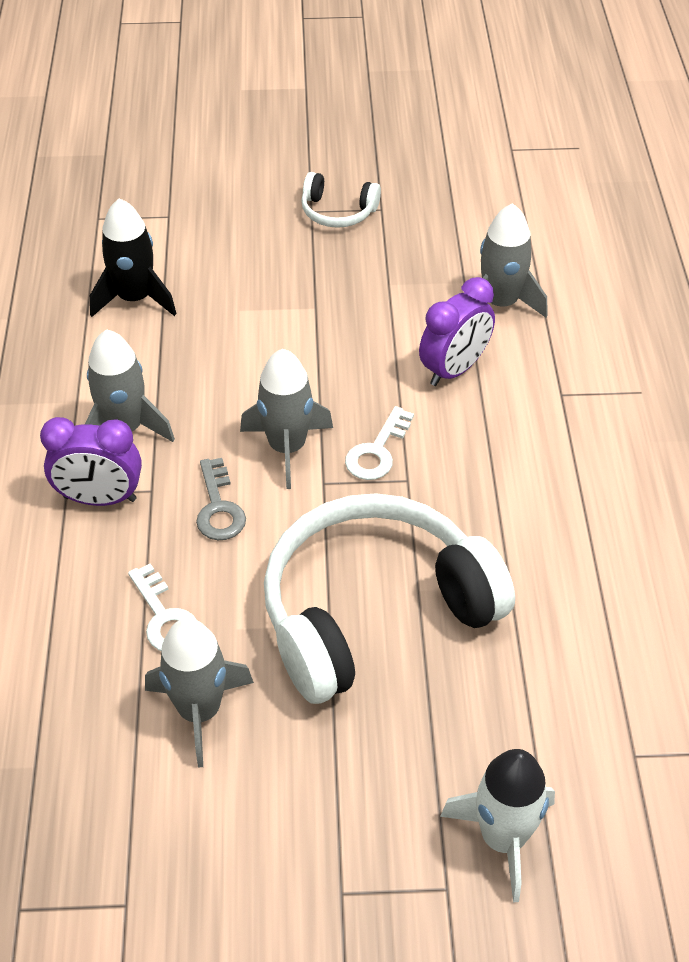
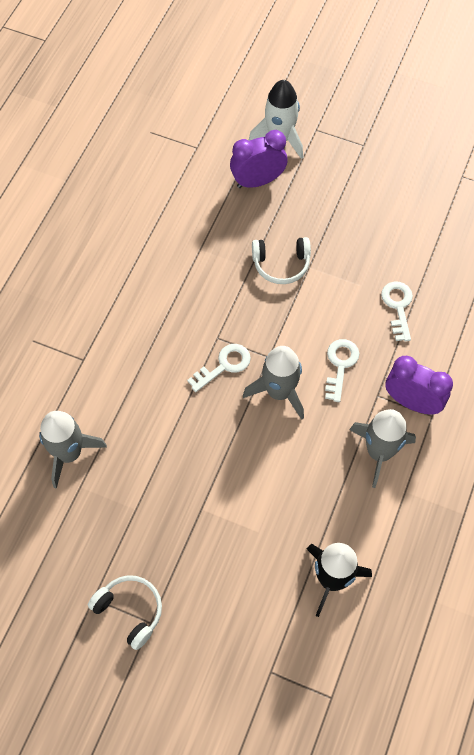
camera: 155 degrees left, 15 degrees up
grey rocket [145,618,254,768] -> none
grey key [196,458,246,540] -> white key [325,339,359,402]
white headphones [264,493,515,704] -> white headphones [252,237,311,284], size x0.43
purple clock [419,277,495,386] -> purple clock moved to [230,130,288,188]

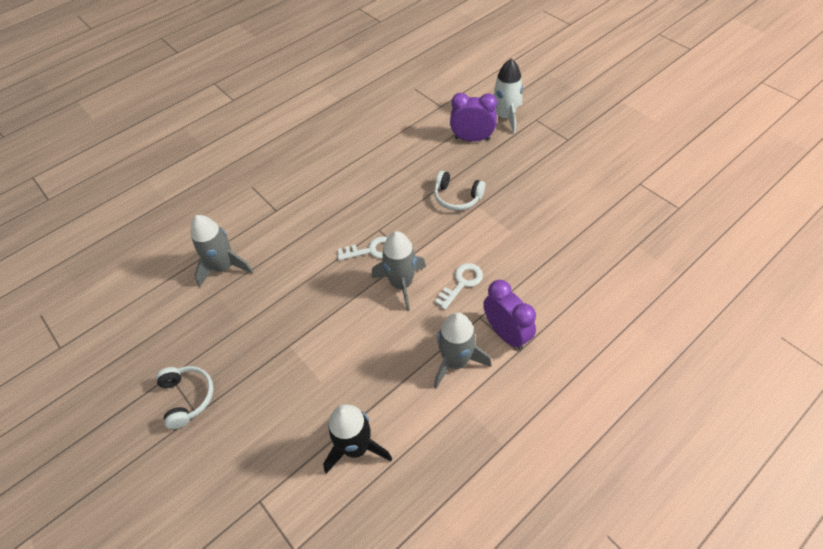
camera: 30 degrees right, 10 degrees down
white key [381,282,413,342] -> none

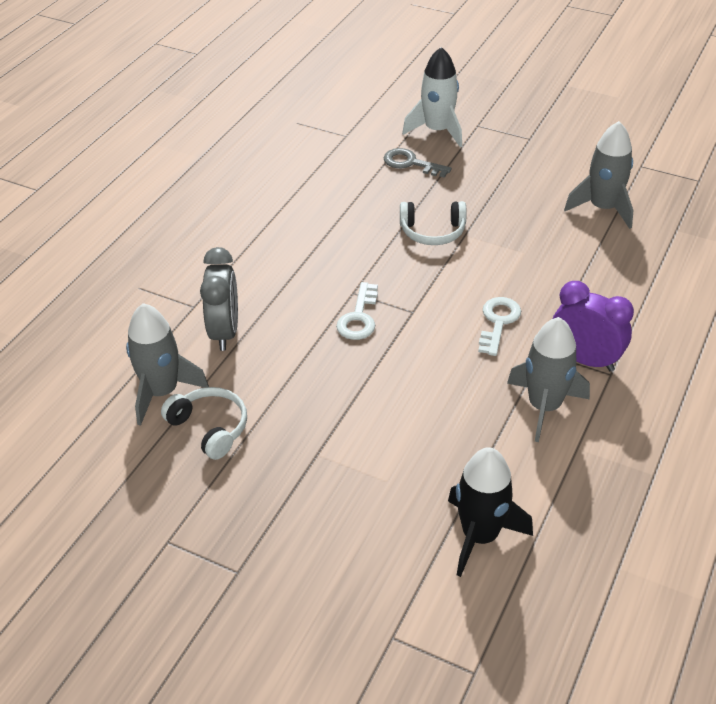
camera: 25 degrees left, 10 degrees down
white headphones [156,366,214,429] -> white headphones moved to [161,387,247,460]
white key [337,236,388,260] -> white key turned 135 degrees clockwise [336,282,378,340]
grey rocket [372,231,426,311] -> grey rocket moved to [564,121,633,229]
purple clock [450,93,497,142] -> grey key [384,148,452,178]
none -> grey clock [200,247,238,351]

